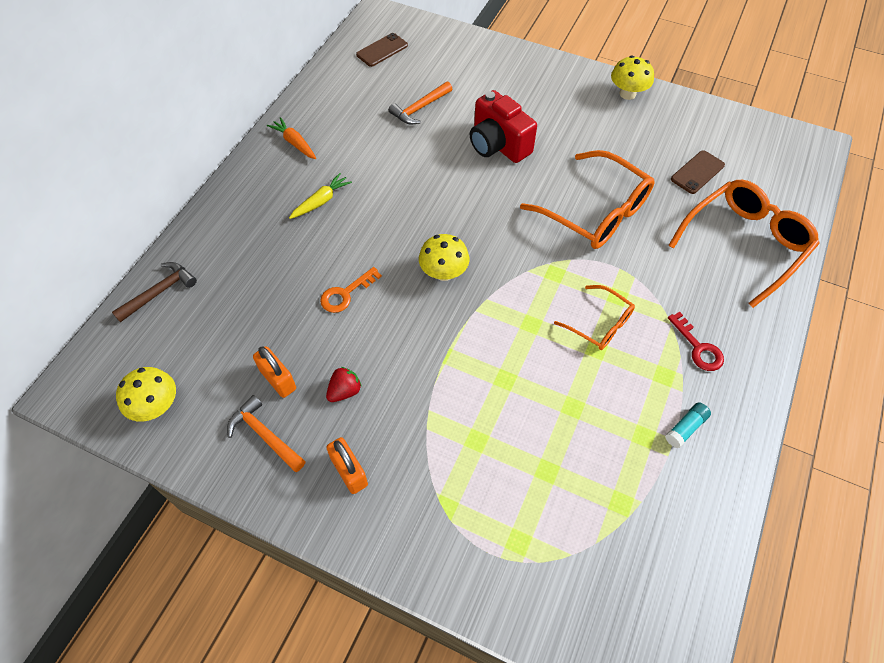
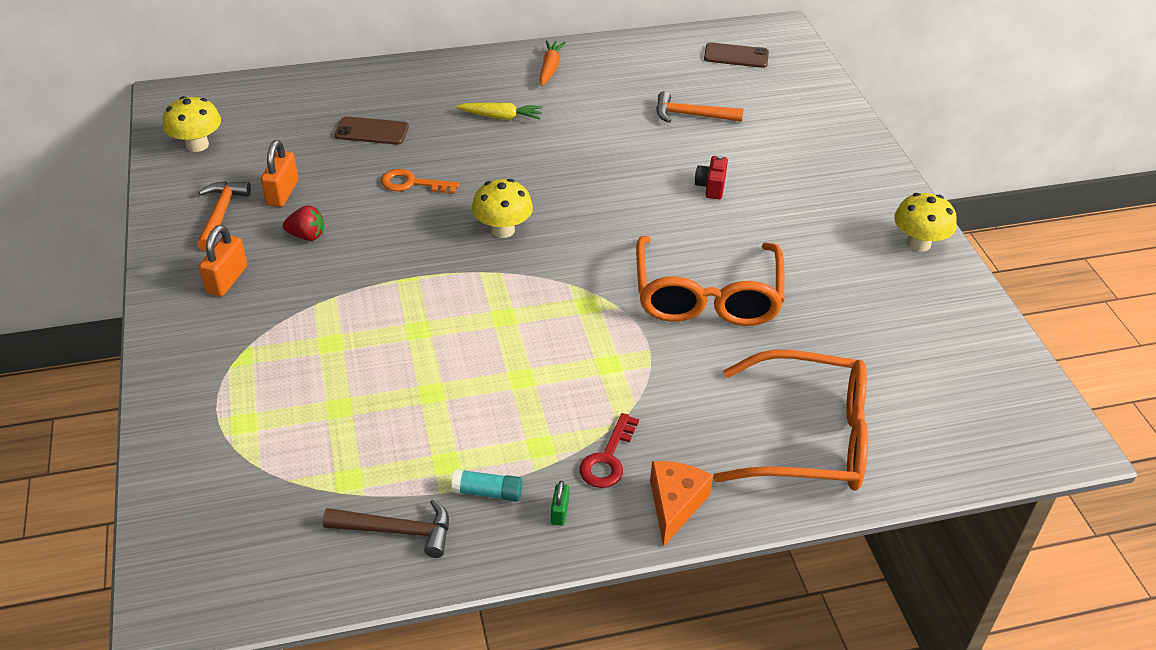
camera: 50 degrees right, 15 degrees down
brown hammer [112,262,197,322] -> brown hammer moved to [323,499,449,558]
red camera [470,90,537,163] -> red camera [695,155,728,199], size x0.48
orange glasses [554,285,635,350] -> none
brown phone [671,150,725,194] -> brown phone moved to [334,116,409,145]
none -> green padlock [551,481,569,526]
none -> orange cheese [650,461,713,547]

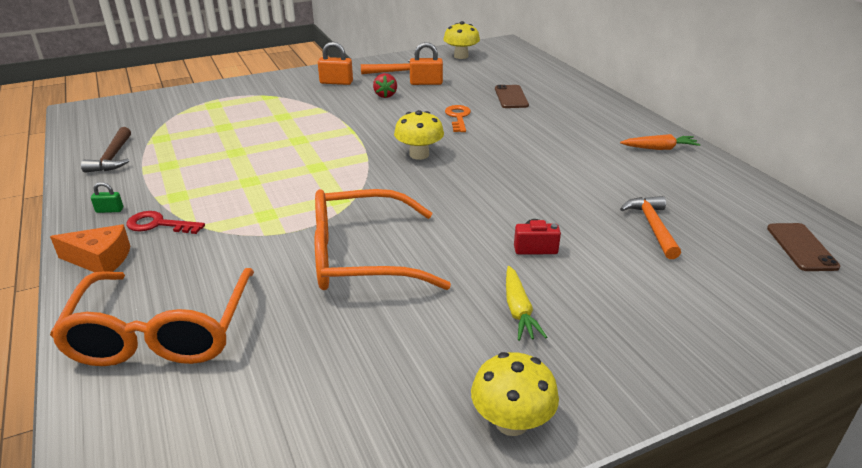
camera: 80 degrees right, 10 degrees down
turquoise glue stick [452,469,522,502] -> none
yellow carrot [456,103,543,120] -> yellow carrot moved to [506,266,547,341]

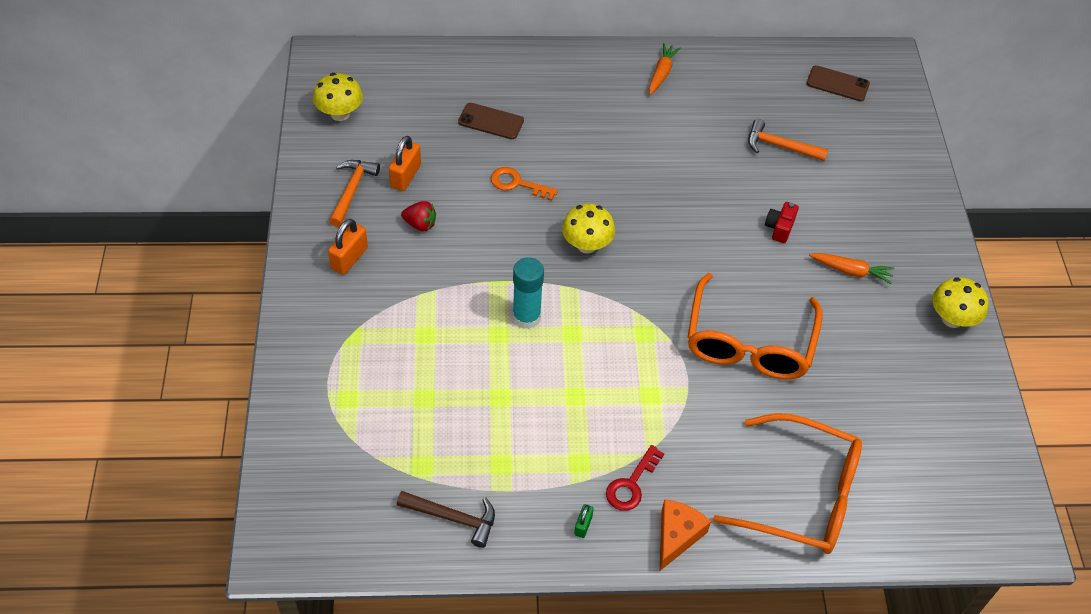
camera: 70 degrees left, 20 degrees up
yellow carrot [506,266,547,341] -> orange carrot [809,253,894,284]
none -> turquoise glue stick [513,257,544,329]

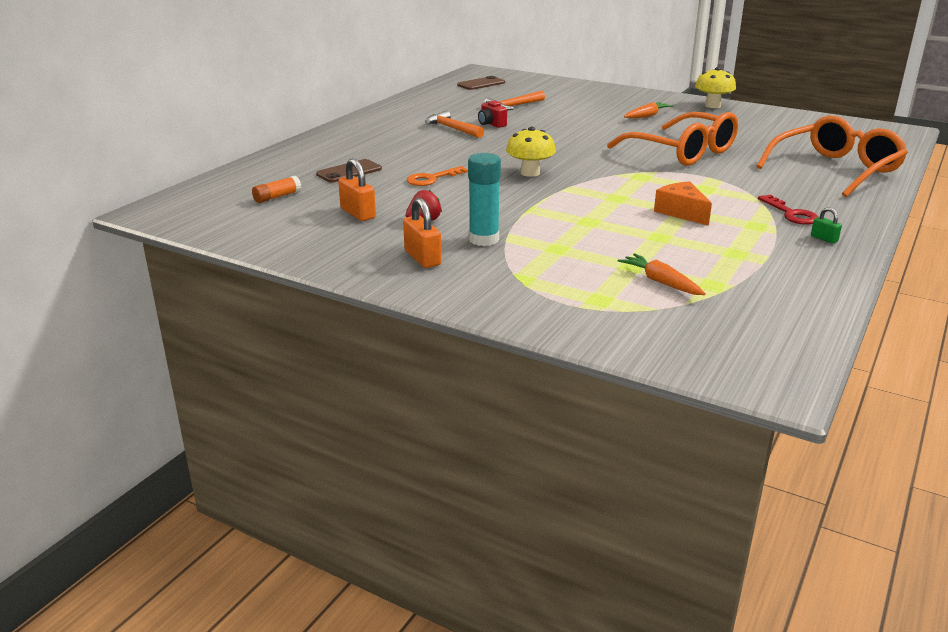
camera: 55 degrees left, 25 degrees down
yellow mushroom [313,73,363,121] -> none
orange hammer [329,160,380,227] -> orange hammer moved to [425,110,484,138]
brown hammer [397,491,495,548] -> none
turquoise glue stick [513,257,544,329] -> turquoise glue stick moved to [468,153,501,246]
orange carrot [649,43,681,95] -> orange carrot moved to [618,253,706,295]
orange cheese [660,499,711,571] -> orange cheese moved to [654,181,712,226]
red camera [765,202,799,243] -> red camera moved to [478,100,507,128]
none -> orange glue stick [252,176,301,203]

